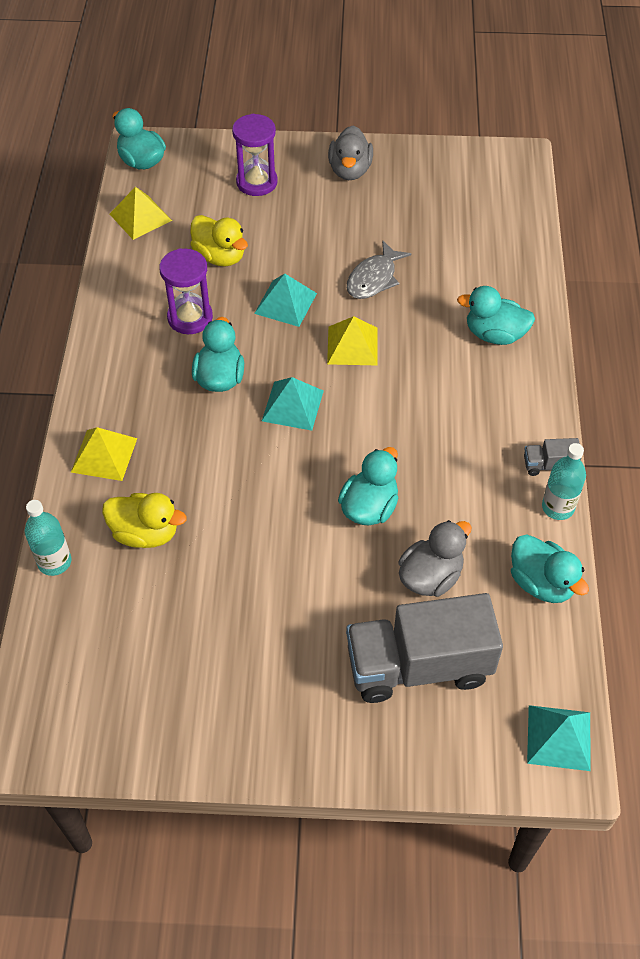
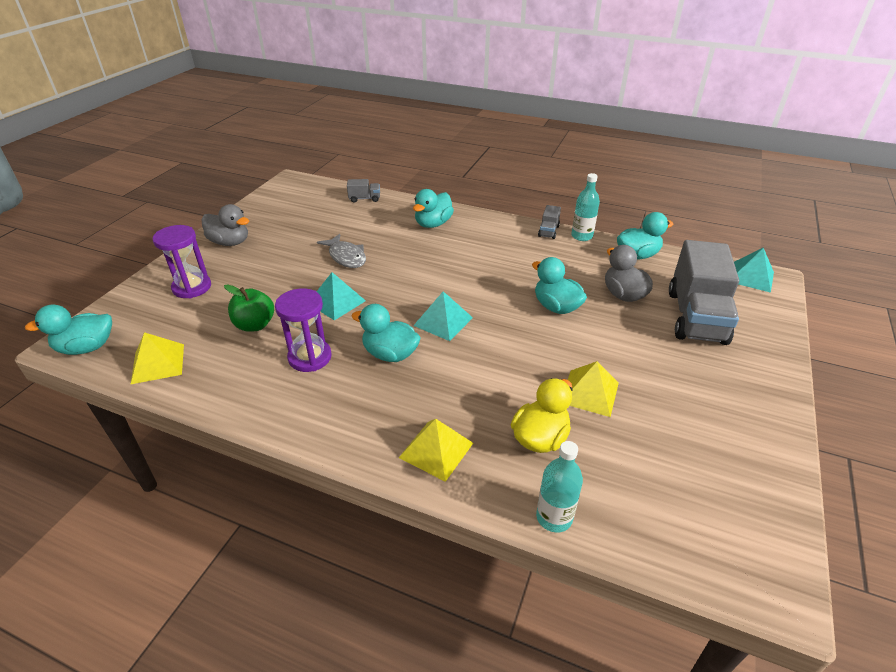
camera: 70 degrees left, 15 degrees down
yellow duck [190,215,248,267] -> green apple [224,284,274,332]
yellow pyramid [327,316,378,366] -> yellow pyramid moved to [568,361,619,417]
none -> grey truck [347,179,380,203]

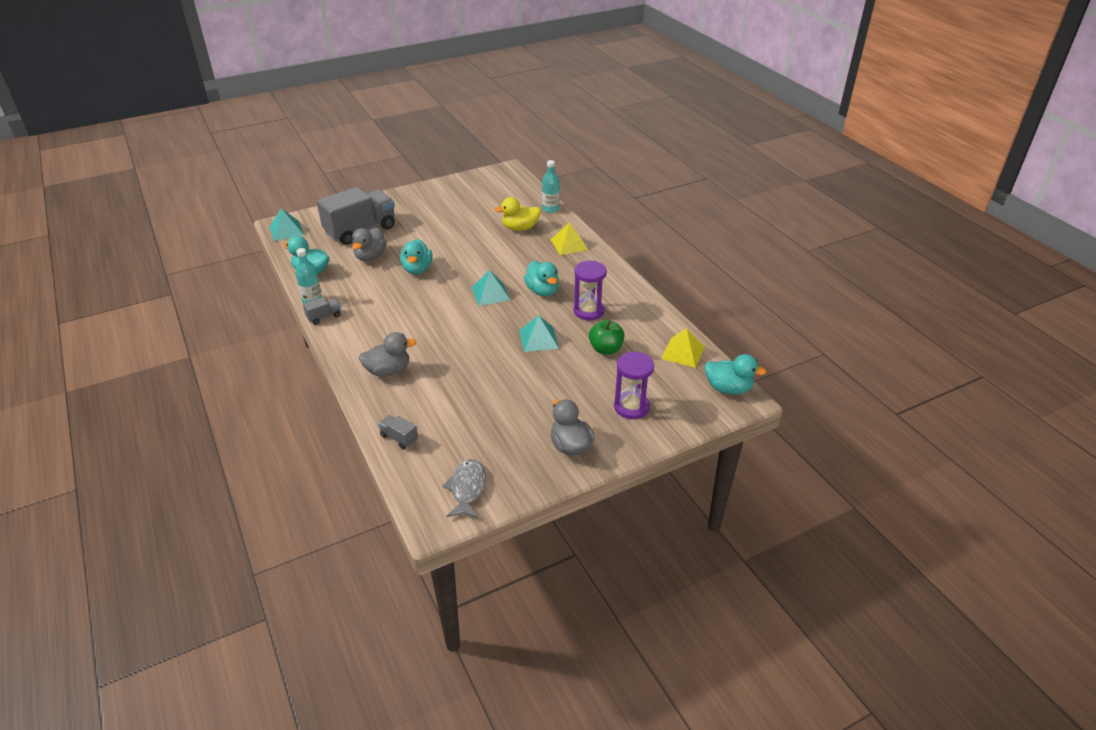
camera: 140 degrees left, 0 degrees up
grey fish [317,234,366,268] -> grey fish moved to [443,459,486,518]
turquoise duck [413,189,454,228] -> grey duck [359,332,416,377]
yellow pyramid [568,361,619,417] -> none

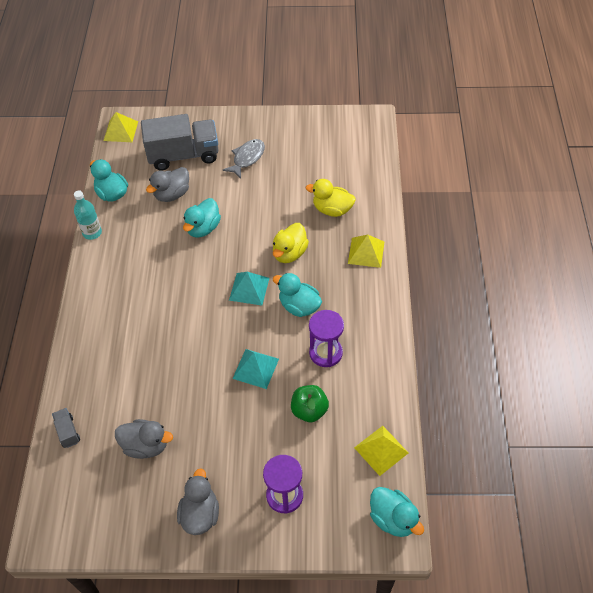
camera: 30 degrees right, 15 degrees up
turquoise pyramid [270,208,304,241] -> yellow pyramid [103,112,138,142]
grey truck [303,297,341,325] -> none
grey duck [359,332,416,377] -> grey duck moved to [115,419,173,459]
grey fish [443,459,486,518] -> grey fish moved to [222,139,265,179]
turquoise duck [524,261,559,296] -> turquoise duck turned 120 degrees clockwise [272,273,322,317]
turquoise bottle [542,160,560,213] -> none
none -> yellow duck [273,223,309,263]

